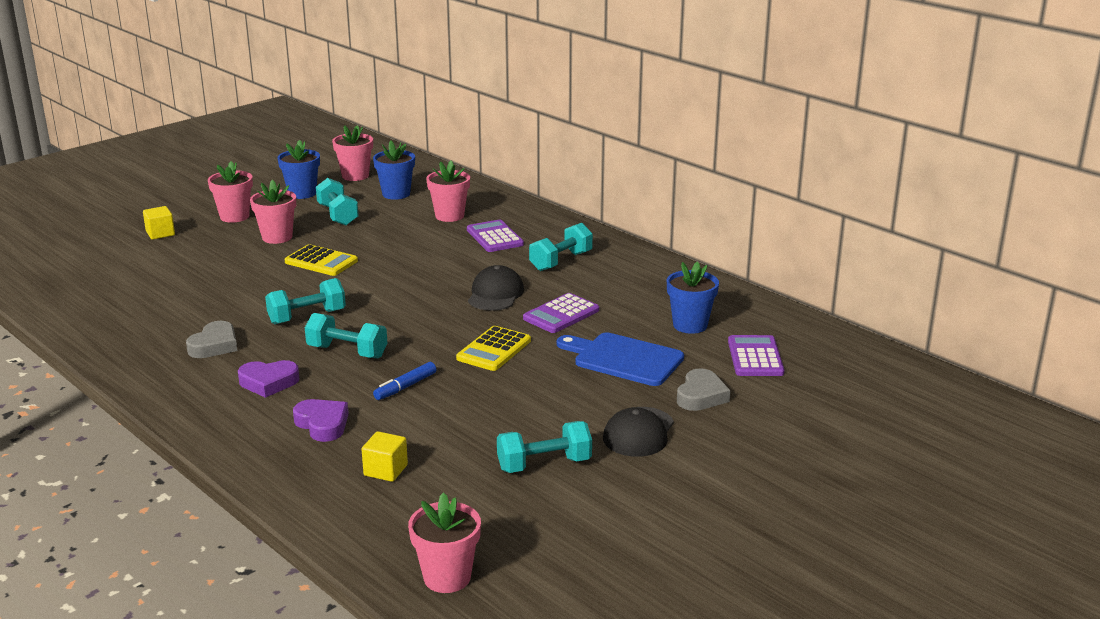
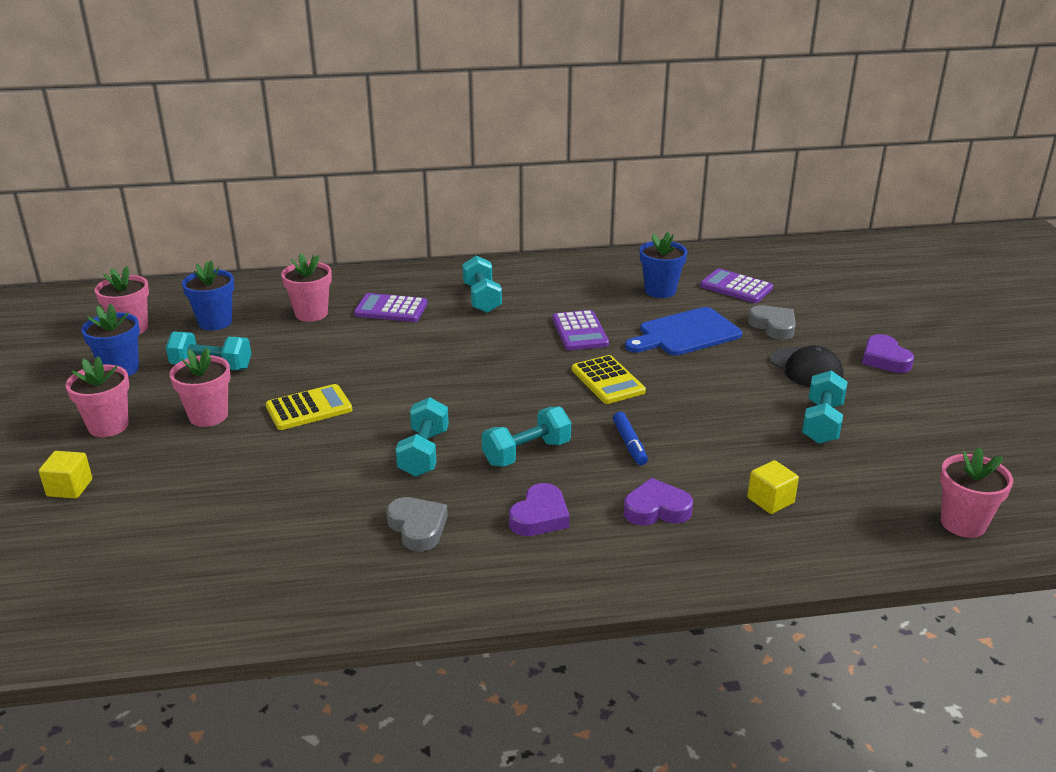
camera: 55 degrees left, 5 degrees up
black cap [468,265,524,311] -> none
none -> purple heart [862,334,914,373]

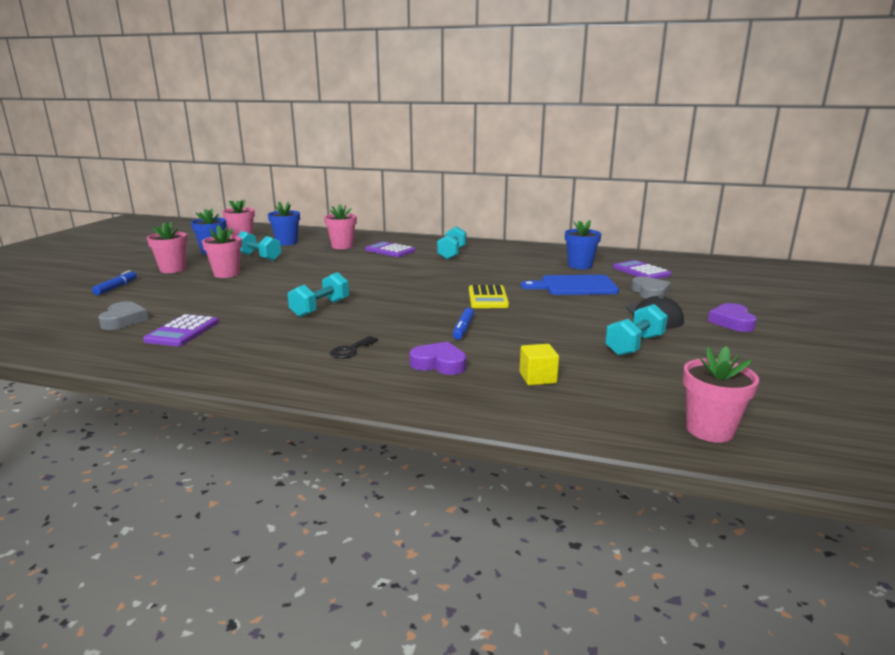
camera: 25 degrees right, 10 degrees down
yellow cube [39,451,92,499] -> blue marker [92,270,137,295]
yellow calculator [266,384,352,430] -> none
grey heart [386,497,448,551] -> grey heart moved to [98,301,148,330]
turquoise dumbbell [482,406,571,467] -> none
purple heart [509,483,570,536] -> black key [330,336,378,359]
purple calculator [552,310,609,350] -> purple calculator moved to [143,314,219,346]

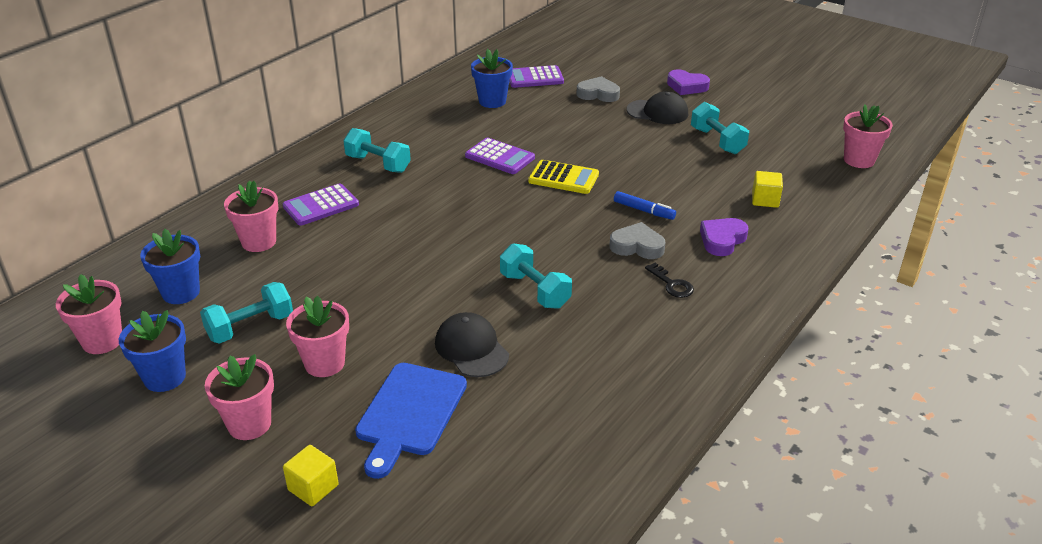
camera: 70 degrees left, 15 degrees up
blue marker [92,270,137,295] -> yellow cube [283,445,339,506]
grey heart [98,301,148,330] -> grey heart moved to [610,222,665,259]
purple calculator [143,314,219,346] -> purple calculator moved to [465,138,535,174]
blue cutting board [521,275,619,295] -> blue cutting board moved to [355,363,467,479]
none -> black cap [435,312,509,377]

